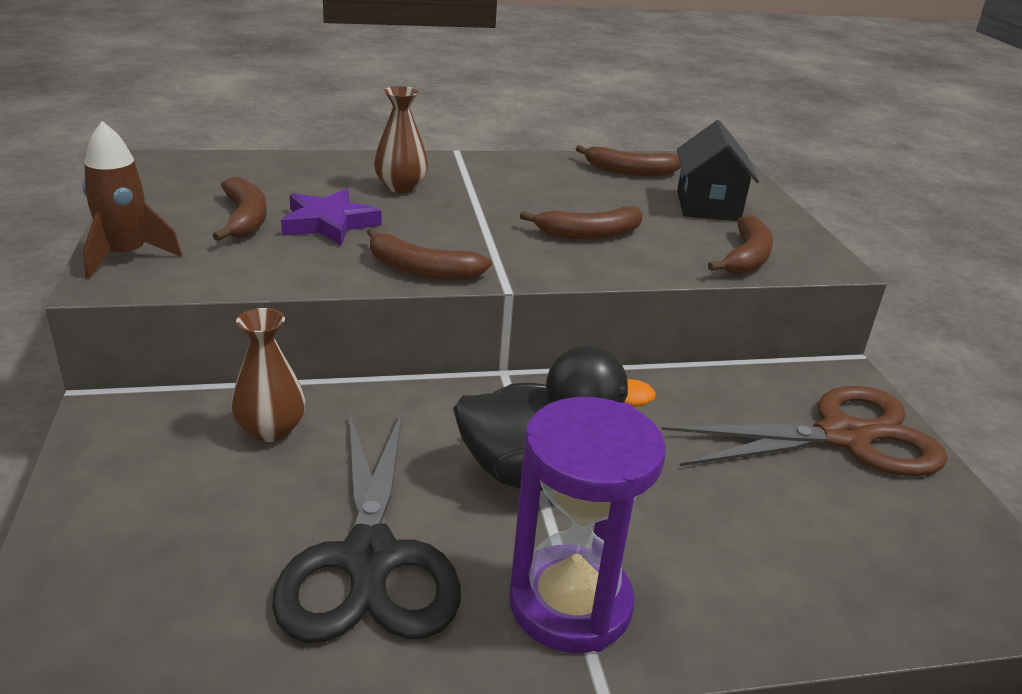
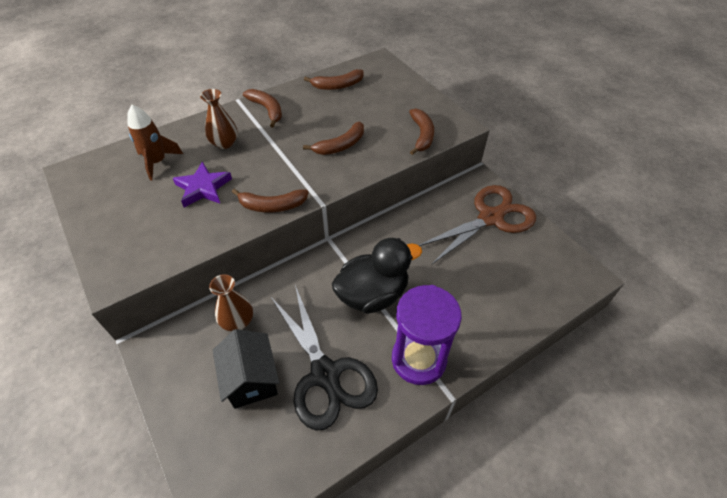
camera: 20 degrees left, 20 degrees up
brown rocket [83,121,182,279] -> brown rocket moved to [127,105,183,181]
brown banana [212,177,267,241] -> brown banana moved to [243,89,282,127]
black house [677,120,759,221] -> black house moved to [213,329,279,409]

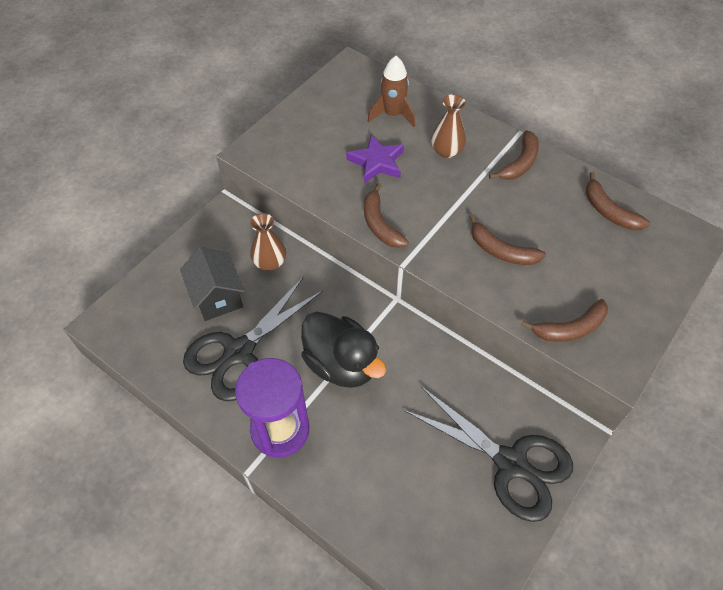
camera: 70 degrees right, 5 degrees up
black house [213,329,279,409] -> black house turned 75 degrees counterclockwise [180,247,244,321]
brown scissors [418,185,536,265] -> black scissors [403,386,573,522]

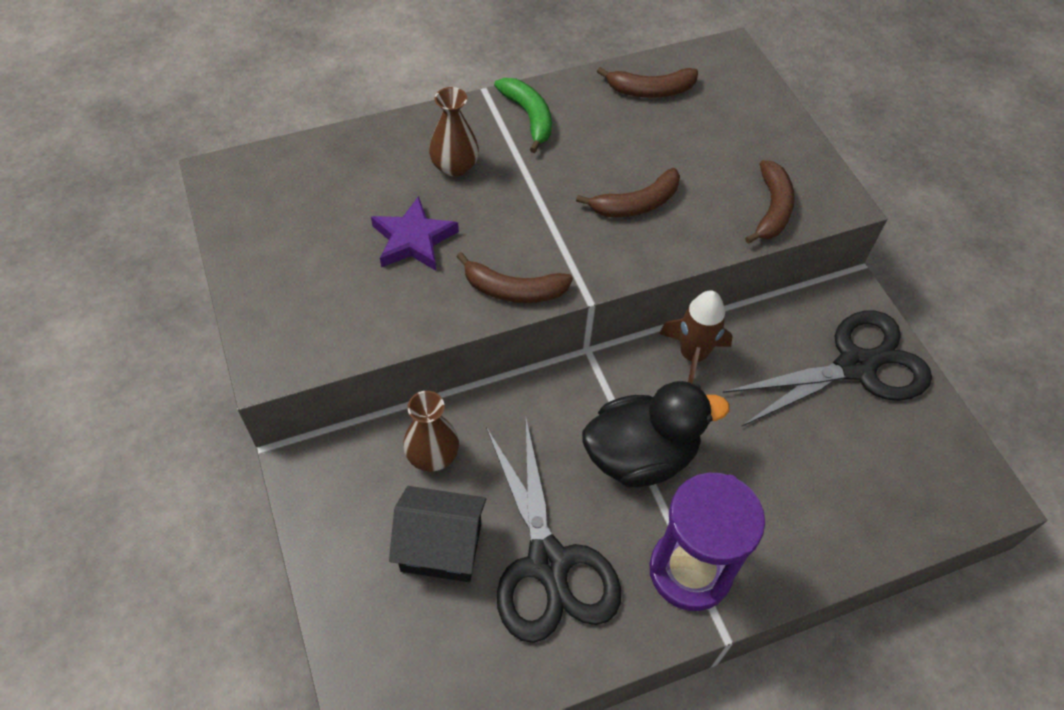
camera: 60 degrees left, 0 degrees up
brown rocket [368,56,415,127] -> brown rocket moved to [659,290,733,383]
brown banana [489,130,539,180] -> green banana [494,78,552,153]

